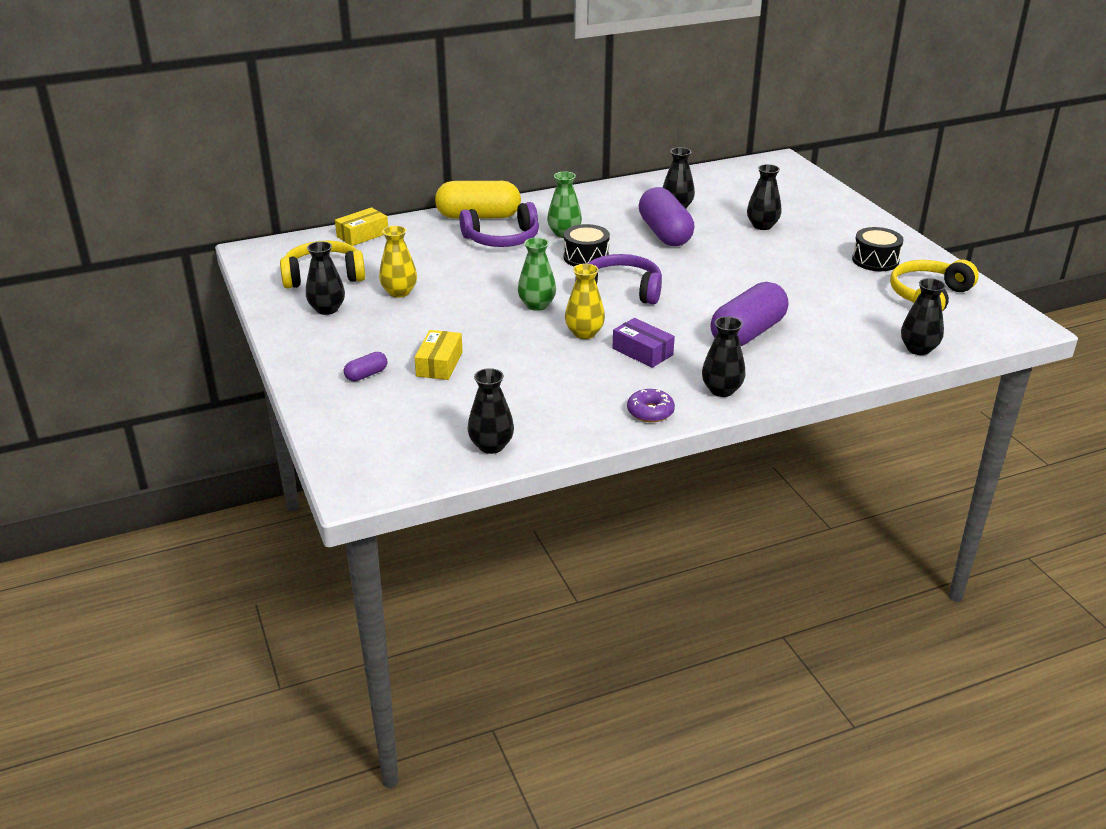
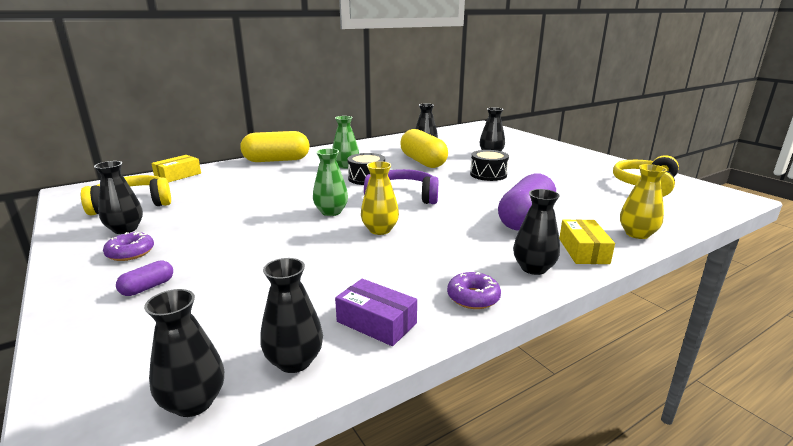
camera: 10 degrees left, 10 degrees down
yellow vase [379,226,417,298] -> yellow vase moved to [620,164,667,239]
yellow box [415,330,463,380] -> yellow box moved to [559,219,615,264]
purple headphones [460,202,539,247] -> none
purple box [612,318,675,368] -> purple box moved to [335,279,417,346]
purple capsule [639,187,695,246] -> yellow capsule [400,129,448,168]
black drum [852,227,904,271] -> black drum moved to [470,150,509,181]
black vase [901,278,946,355] -> black vase moved to [144,289,224,417]
none -> purple donut [103,232,154,261]

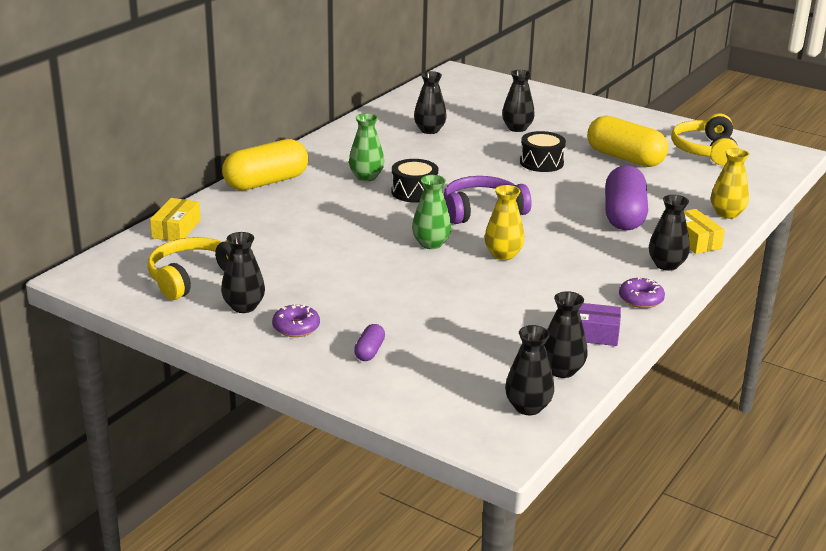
camera: 25 degrees left, 5 degrees up
yellow capsule [400,129,448,168] -> yellow capsule moved to [587,116,668,167]

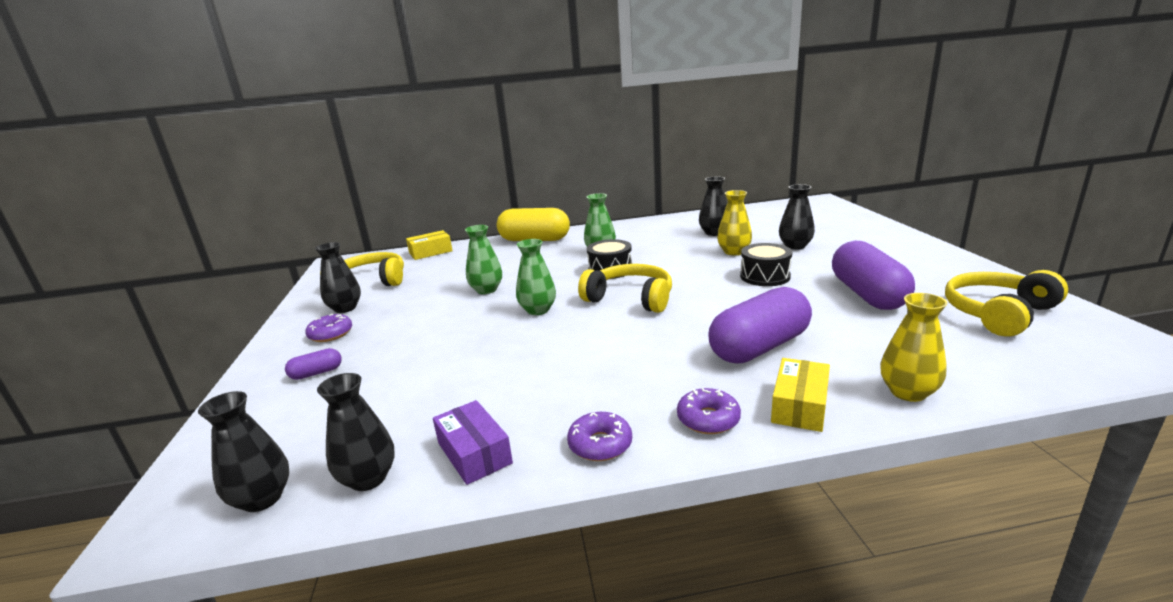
camera: 50 degrees right, 5 degrees down
purple headphones [444,176,532,224] -> yellow headphones [578,264,672,313]
yellow vase [485,185,525,260] -> yellow vase moved to [717,190,752,255]
yellow capsule [587,116,668,167] -> purple capsule [832,241,915,310]
black vase [649,195,690,271] -> purple donut [677,388,741,434]
none -> green vase [465,225,502,294]

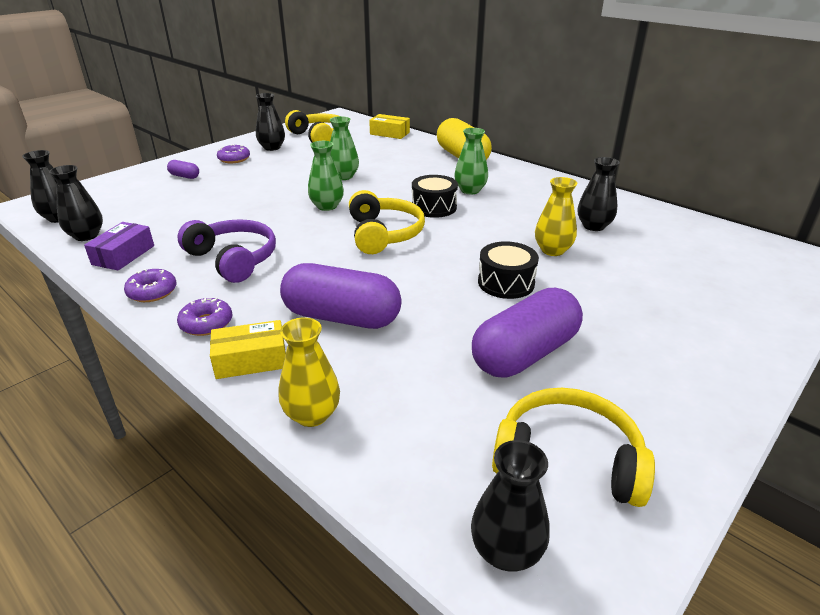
camera: 50 degrees right, 10 degrees up
black vase [779,184,815,250] -> black vase moved to [471,440,550,572]
none -> purple headphones [177,219,276,283]

